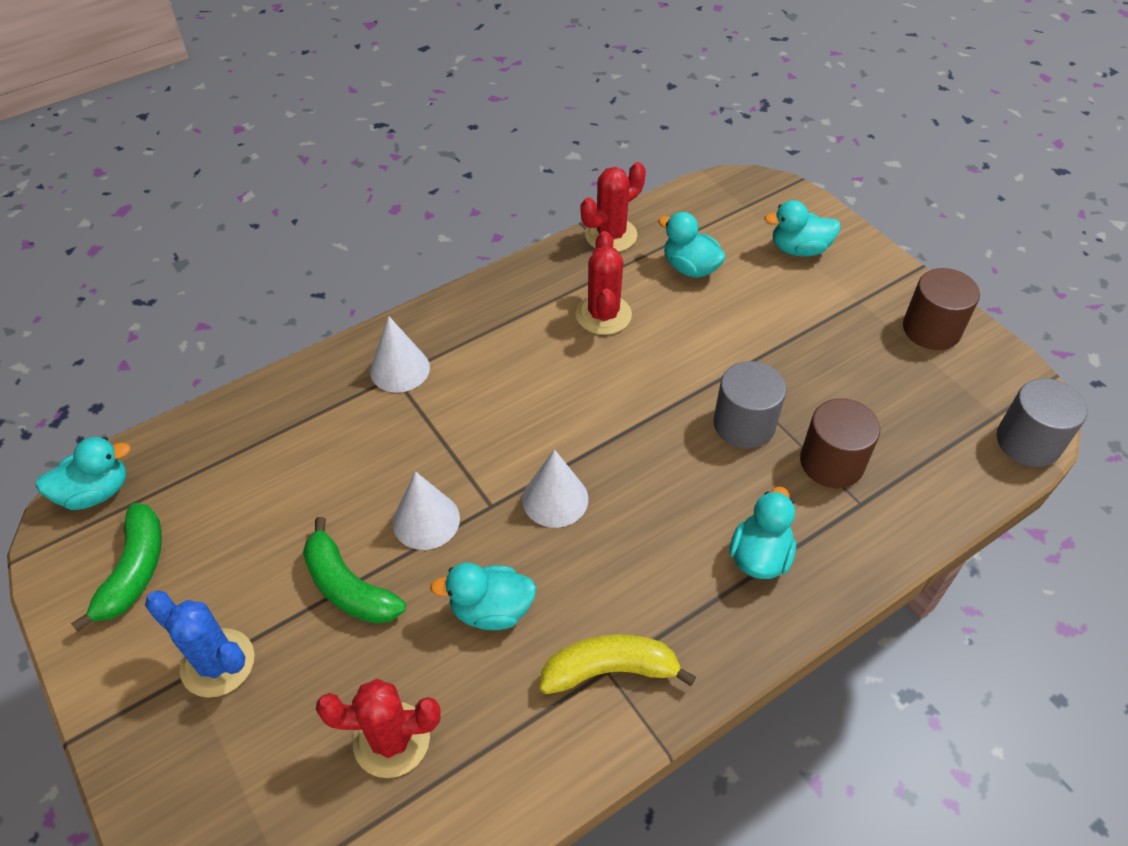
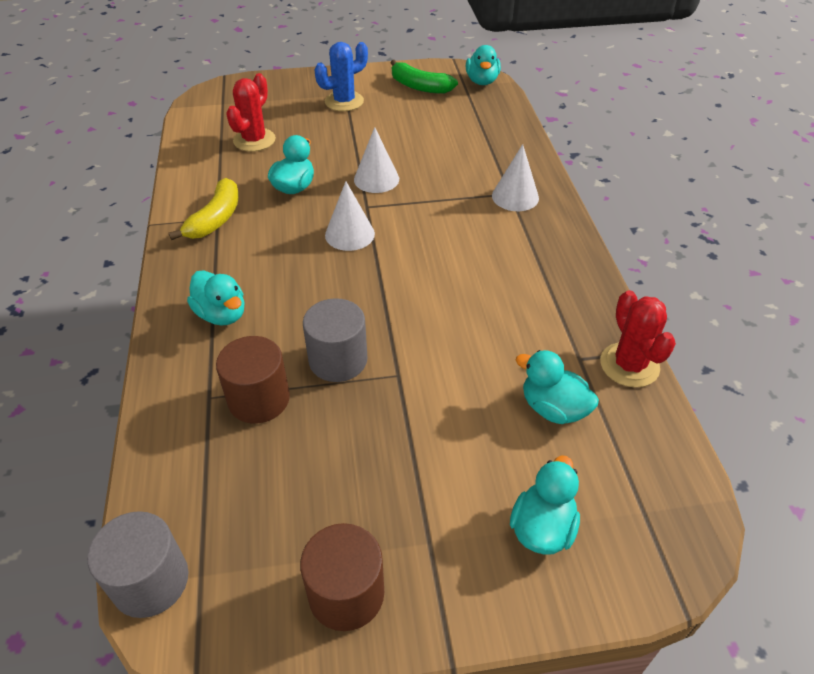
camera: 115 degrees right, 5 degrees down
green banana [303,517,406,624] -> none
red cactus [576,231,632,335] -> none
turquoise duck [658,212,726,278] -> turquoise duck turned 120 degrees counterclockwise [516,350,599,424]

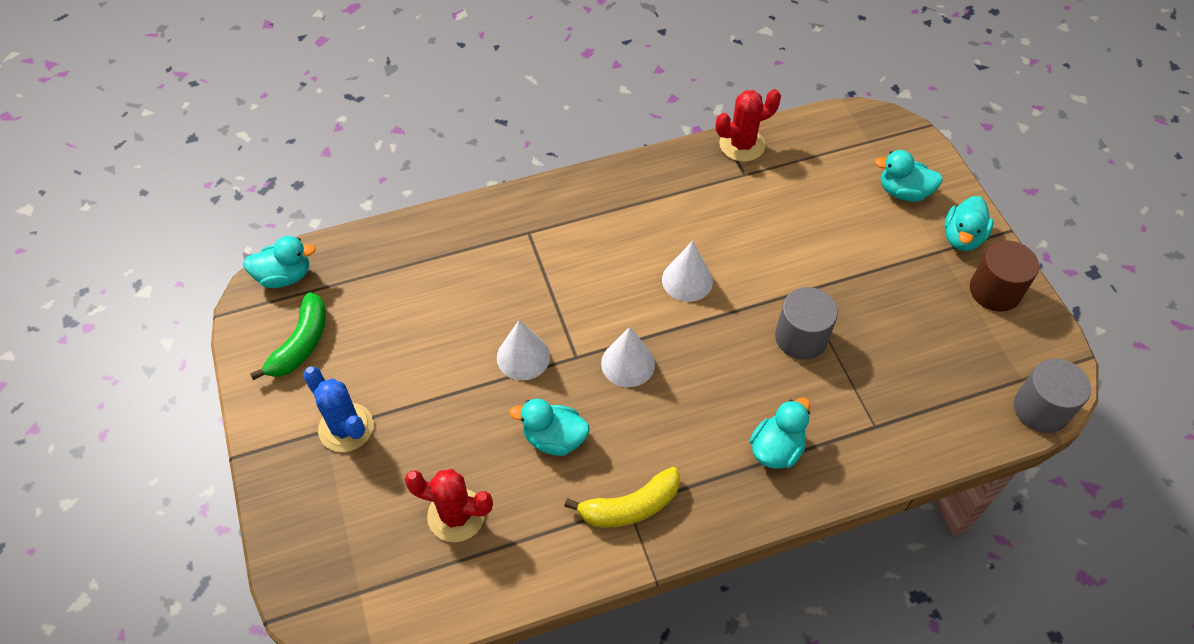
camera: 100 degrees left, 10 degrees up
yellow banana [169,178,239,240] -> yellow banana turned 150 degrees clockwise [564,467,680,528]
brown cylinder [216,336,290,424] -> none
white cone [492,144,539,211] -> white cone moved to [662,241,713,302]
turquoise duck [516,350,599,424] -> turquoise duck moved to [945,196,994,251]

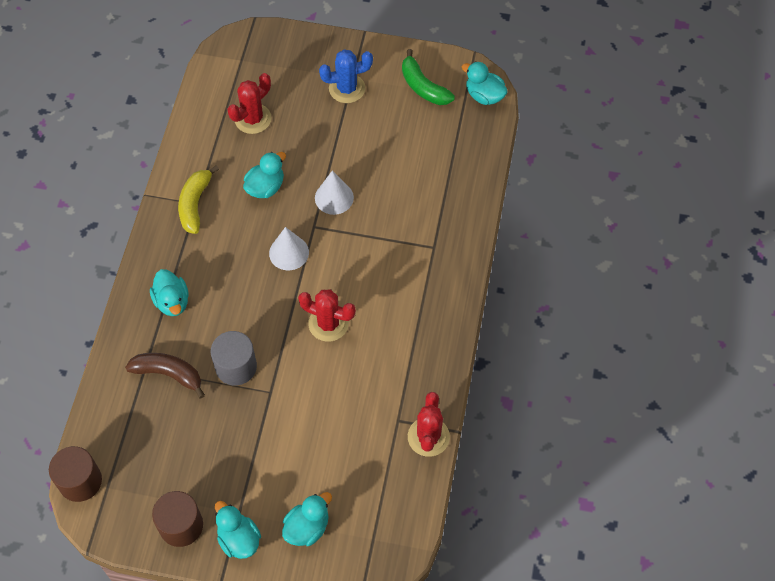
camera: 120 degrees right, 5 degrees up
turquoise duck [243,236,316,288] -> turquoise duck turned 105 degrees clockwise [462,61,508,105]
white cone [662,241,713,302] -> red cactus [298,289,356,342]
grey cylinder [1014,359,1091,433] -> brown cylinder [49,446,102,502]
none -> brown banana [125,353,205,399]

